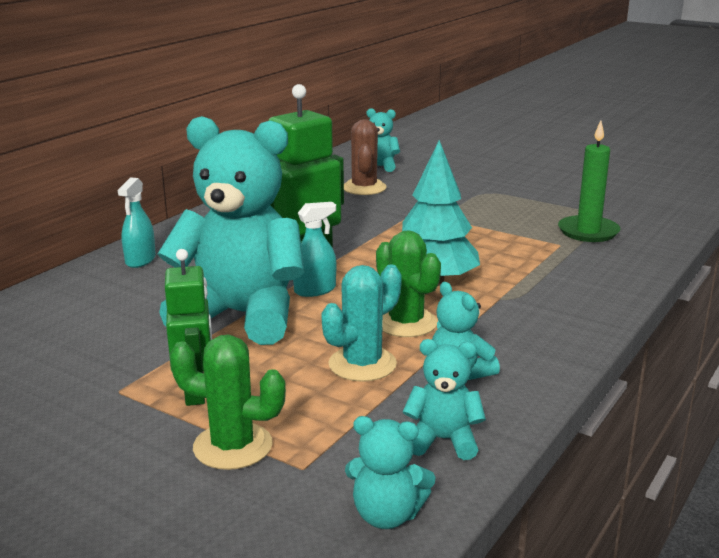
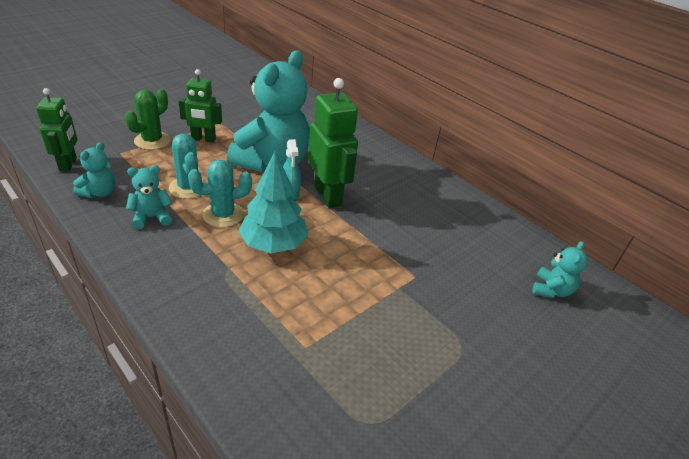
camera: 100 degrees right, 15 degrees up
turquoise spray bottle [118,177,156,268] -> none
brown cactus [344,119,387,195] -> none
turquoise teddy bear [345,416,436,529] -> green robot [36,88,78,172]
green cactus [376,230,441,337] -> turquoise cactus [188,160,252,228]
green candle [558,121,621,242] -> none

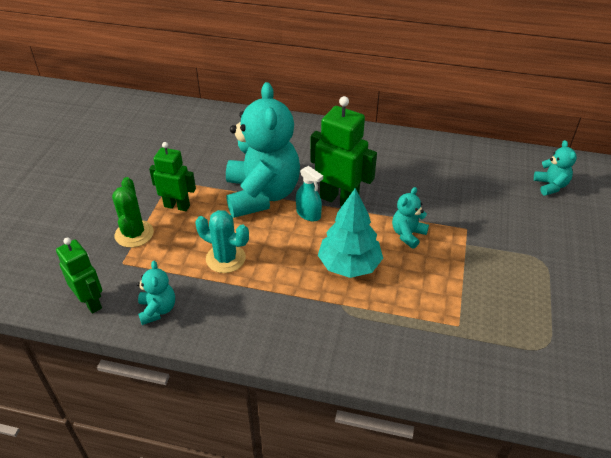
camera: 30 degrees left, 5 degrees up
turquoise teddy bear [126,165,172,229] -> turquoise teddy bear moved to [392,187,429,249]
green robot [178,69,222,143] -> green robot turned 135 degrees counterclockwise [149,142,196,211]
turquoise cactus [188,160,252,228] -> none

